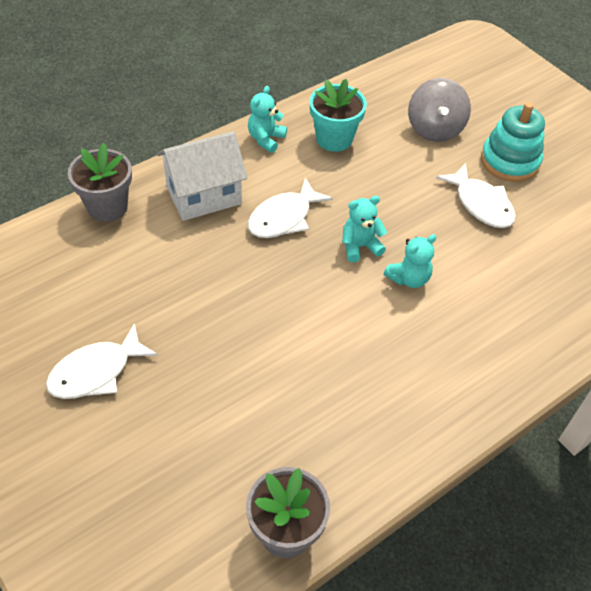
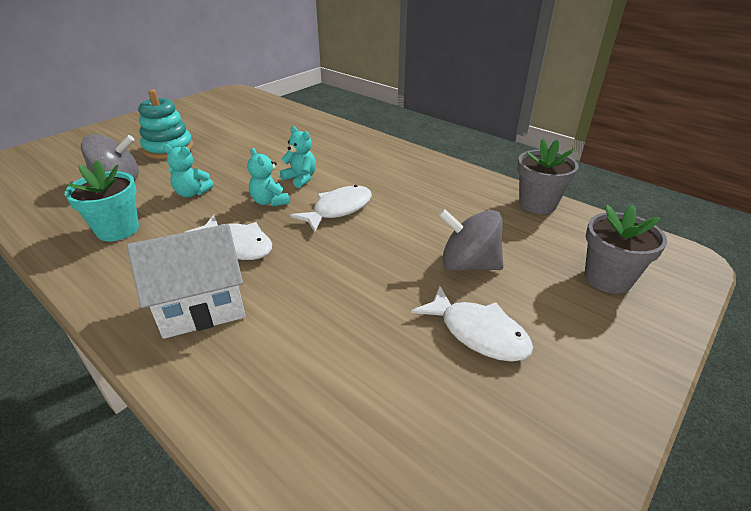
camera: 100 degrees left, 15 degrees down
grey flower pot [68,143,132,222] -> grey flower pot moved to [584,205,667,294]
white house [157,131,247,221] -> white house turned 75 degrees counterclockwise [127,224,246,339]
turquoise teddy bear [248,86,287,153] -> turquoise teddy bear moved to [163,144,214,197]
white fish [436,163,516,228] -> white fish moved to [290,185,372,232]
none -> grey spinning top [438,209,503,271]

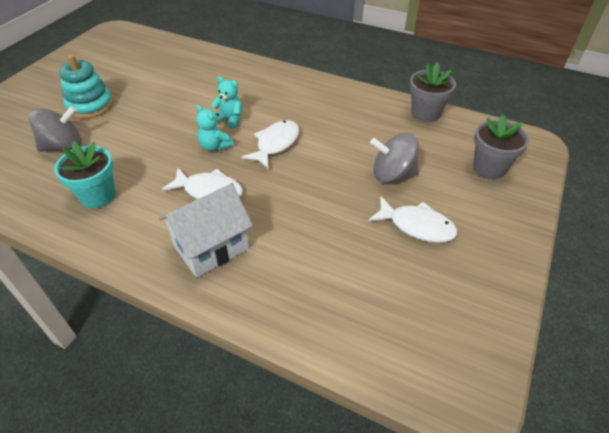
camera: 15 degrees left, 10 degrees up
turquoise teddy bear [163,144,214,197] -> none

